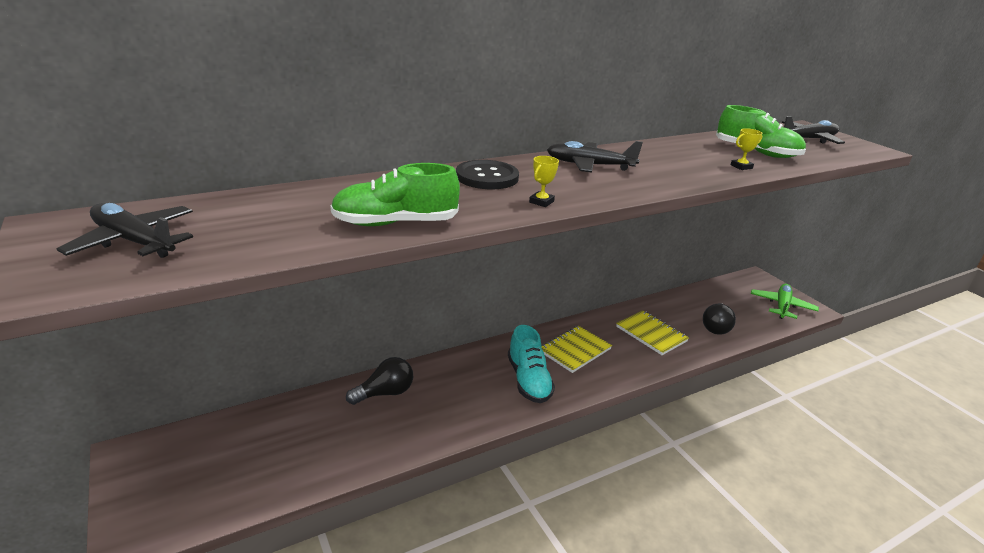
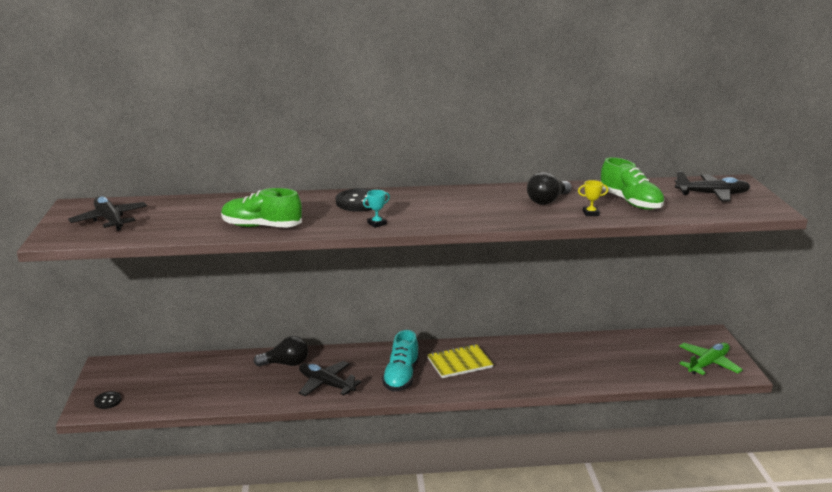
camera: 25 degrees right, 5 degrees down
yellow trophy [529,156,559,207] -> turquoise trophy [363,190,390,228]
black plane [547,141,643,173] -> black plane moved to [299,361,362,396]
yellow notebook [616,310,689,355] -> none
black light bulb [703,303,736,335] -> black light bulb moved to [527,172,572,205]
none -> black button [94,391,121,409]

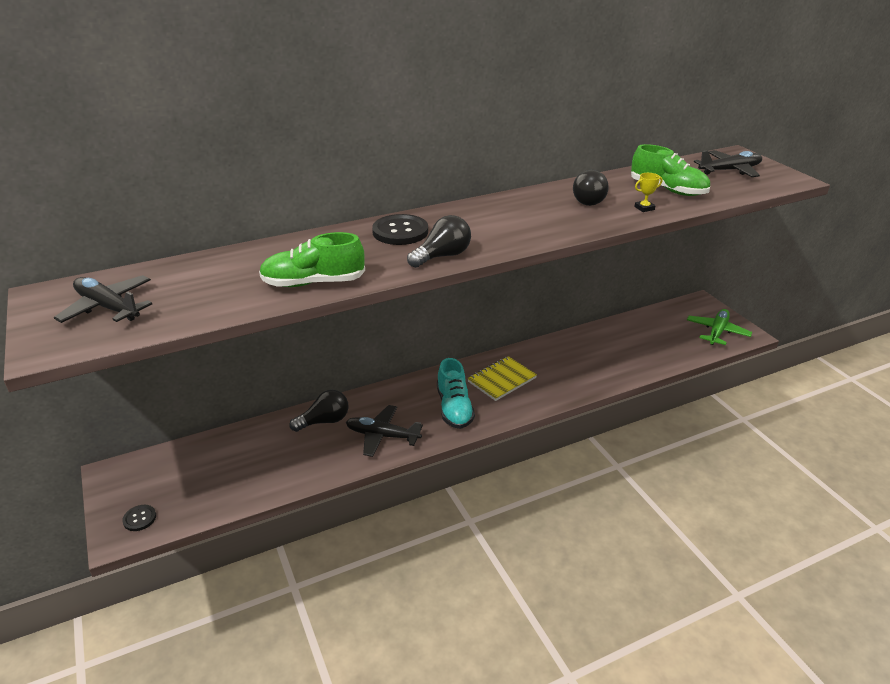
camera: 20 degrees left, 10 degrees up
turquoise trophy [363,190,390,228] -> black light bulb [407,215,471,268]

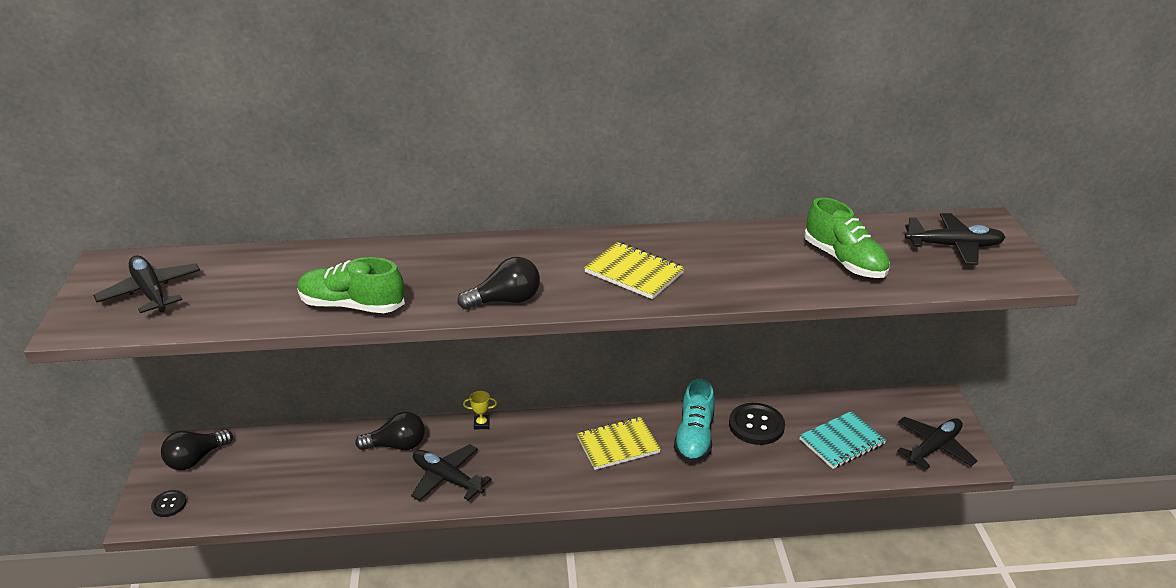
camera: 20 degrees right, 0 degrees up
black button [372,214,428,245] -> black button moved to [729,403,785,445]
turquoise shoe [437,358,475,429] -> turquoise shoe moved to [674,379,715,463]
black light bulb [573,170,609,206] -> black light bulb moved to [161,429,233,470]
yellow trophy [634,173,662,212] -> yellow trophy moved to [463,391,497,430]
green plane [687,309,752,345] -> black plane [897,417,978,469]
none -> yellow notebook [584,242,685,299]
none -> turquoise notebook [799,411,886,469]

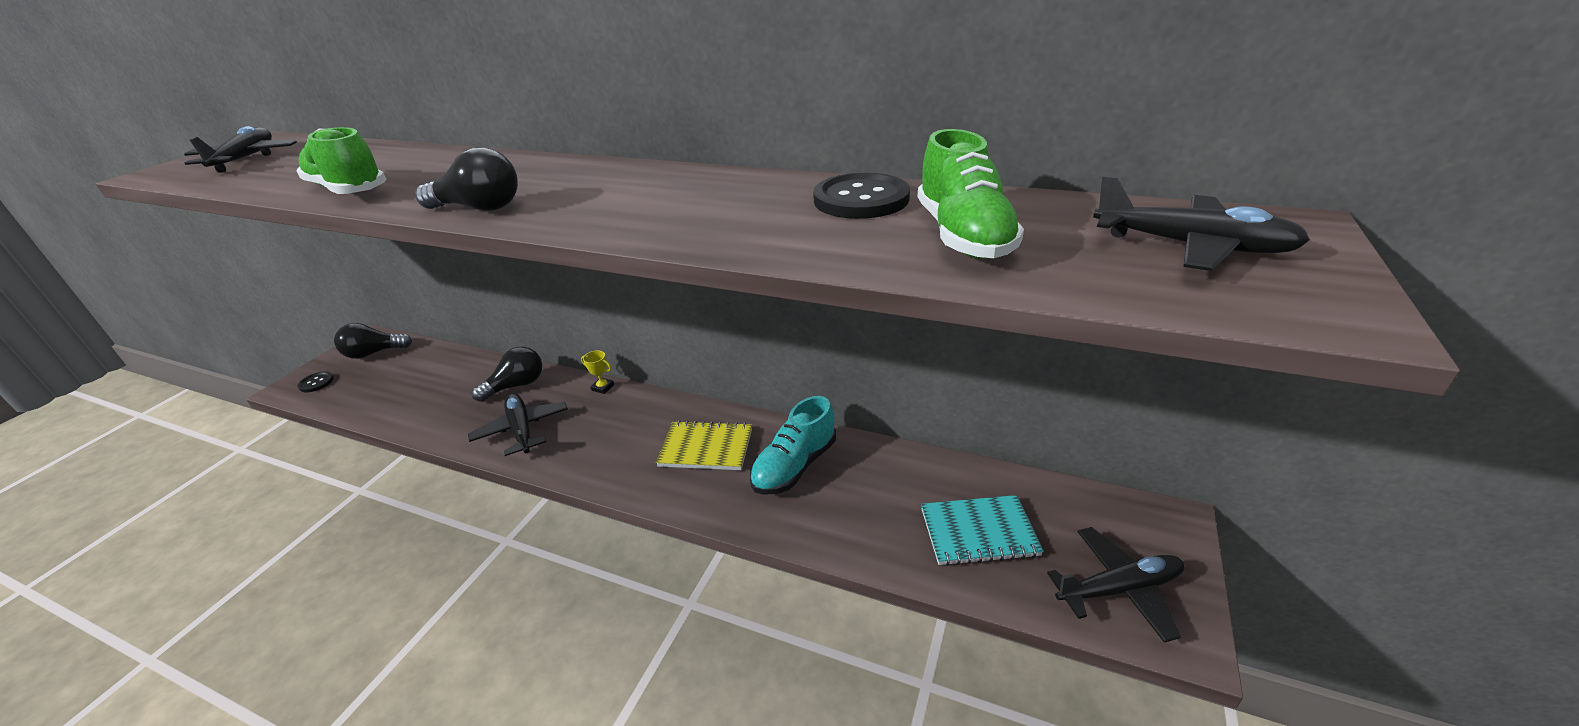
camera: 30 degrees right, 0 degrees up
black light bulb [355,412,425,450] -> black light bulb turned 60 degrees counterclockwise [472,347,542,402]
yellow notebook [584,242,685,299] -> none
black button [729,403,785,445] -> black button moved to [813,173,910,219]

